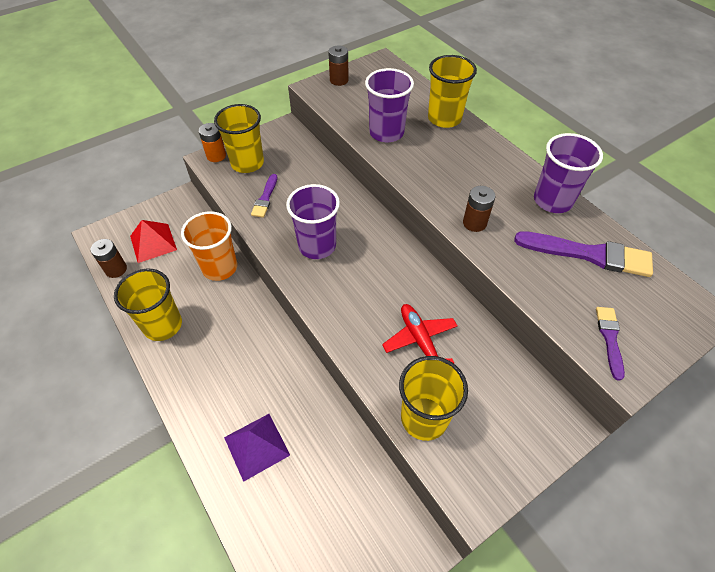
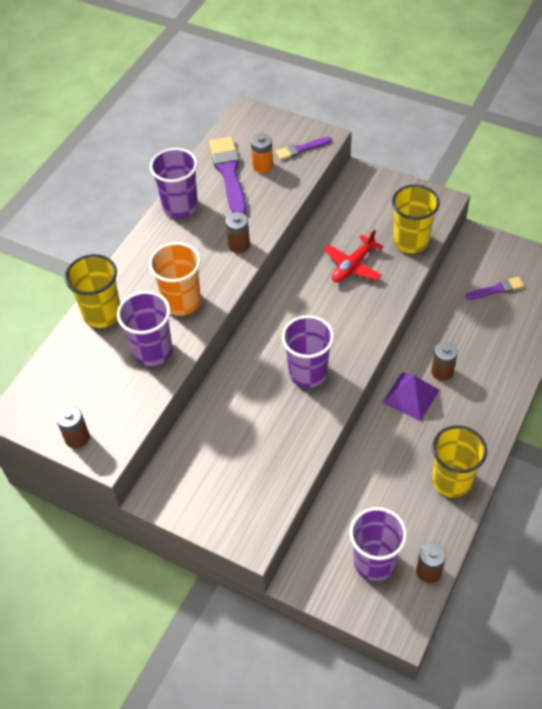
camera: 115 degrees left, 0 degrees up
red pyramid [130,220,177,263] -> purple cup [349,507,407,581]
orange cup [181,211,237,281] -> orange cup moved to [149,242,201,316]
orange battery [199,123,226,162] -> orange battery moved to [251,133,273,173]
yellow cup [214,104,264,173] -> none
purple pyramid [224,414,290,482] -> purple pyramid moved to [382,372,439,421]
purple brush [251,174,277,218] -> purple brush moved to [465,277,524,300]
none -> brown battery [431,342,458,381]

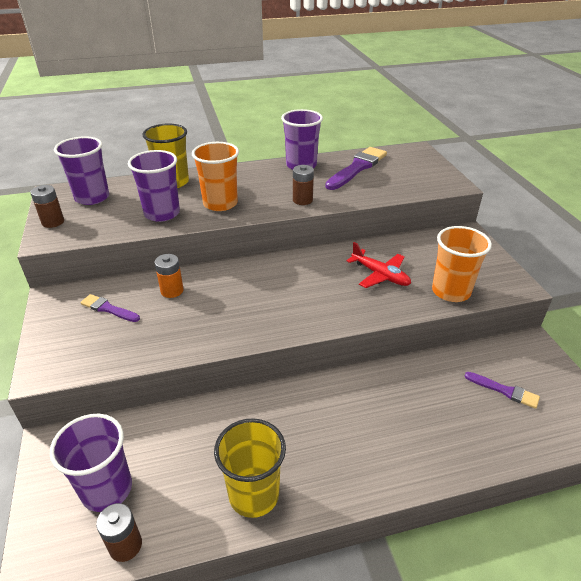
camera: 45 degrees right, 15 degrees down
orange battery [251,133,273,173] -> orange battery moved to [154,254,184,298]
purple brush [276,137,332,160] -> purple brush moved to [80,294,140,322]
purple cup [282,315,334,388] -> purple cup moved to [54,136,109,205]
red plane [324,229,383,282] -> red plane turned 135 degrees counterclockwise [346,242,411,288]
purple pyramid [382,372,439,421] -> none
yellow cup [392,185,440,253] -> orange cup [432,226,492,302]
brown battery [431,342,458,381] -> none

